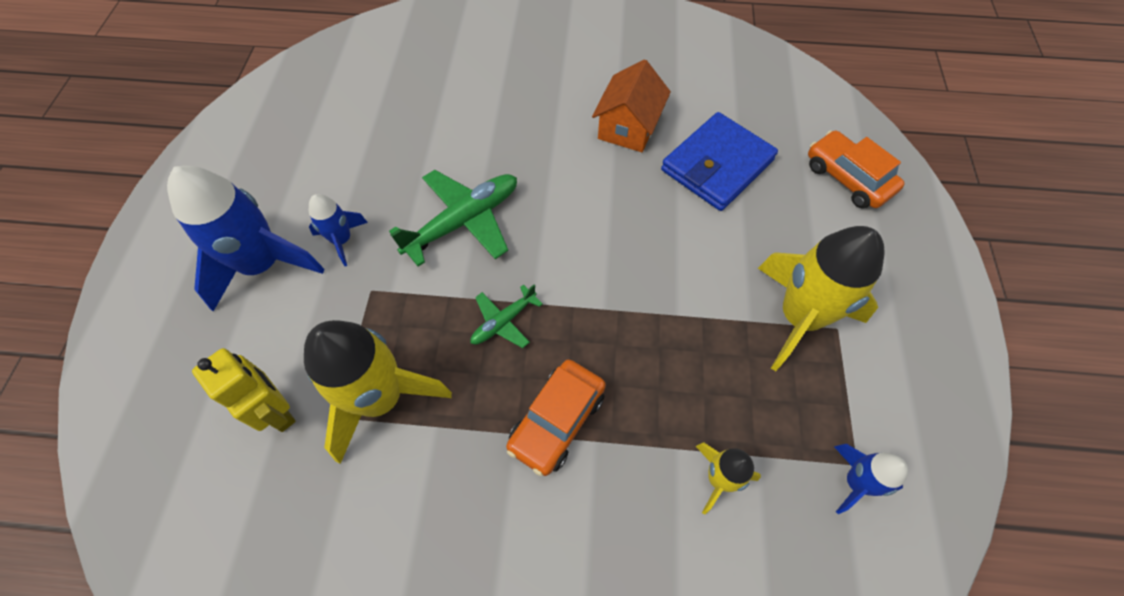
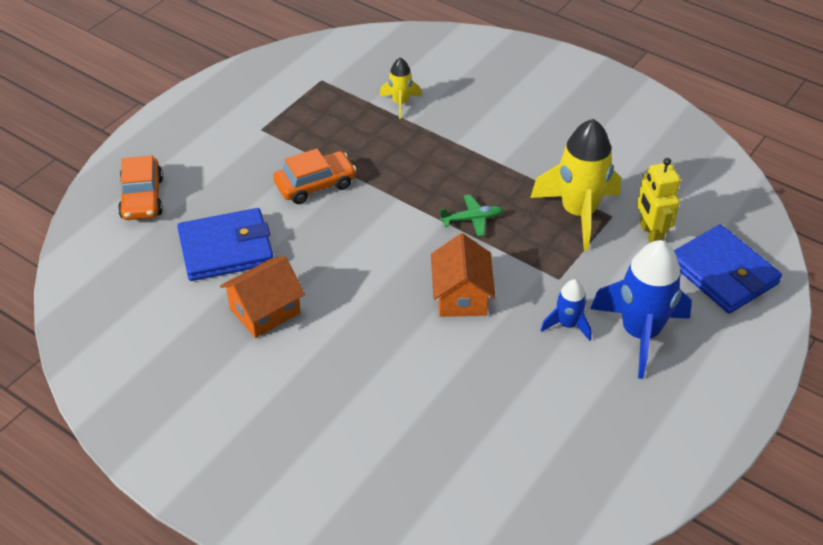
camera: 150 degrees left, 15 degrees down
green plane [389,170,517,267] -> orange house [431,233,495,317]
orange car [506,359,606,476] -> orange car moved to [273,149,357,204]
yellow rocket [758,226,884,371] -> none
blue rocket [834,444,908,514] -> none
none -> blue wallet [674,225,782,314]

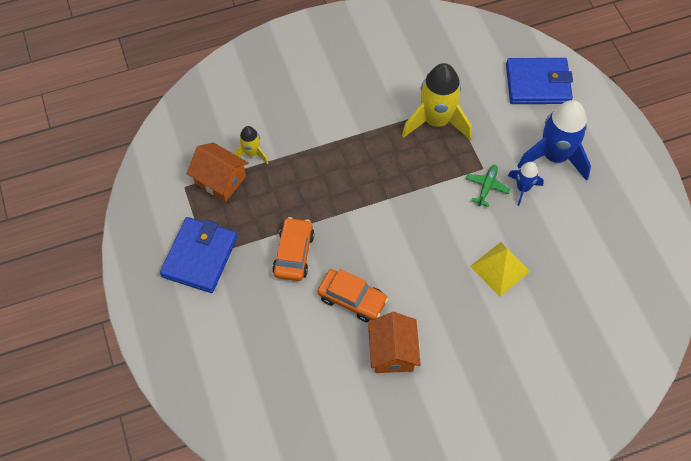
camera: 55 degrees left, 15 degrees up
orange car [118,155,163,220] -> orange car moved to [318,269,388,322]
blue wallet [177,208,273,281] -> blue wallet moved to [160,217,237,293]
orange house [431,233,495,317] -> orange house moved to [187,142,249,201]
green plane [440,195,503,236] -> green plane moved to [466,165,511,207]
yellow robot [637,158,680,243] -> none
none -> yellow pyramid [470,242,531,296]

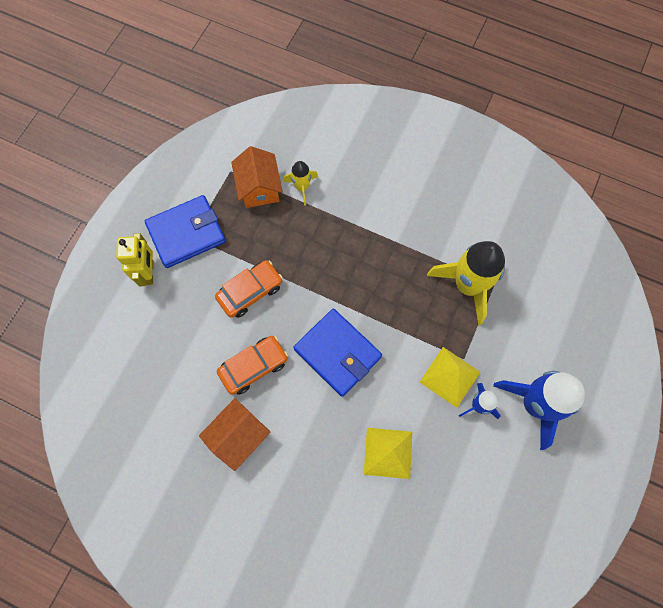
camera: 45 degrees right, 10 degrees up
orange car [318,269,388,322] -> orange car turned 105 degrees counterclockwise [217,336,288,395]
green plane [466,165,511,207] -> yellow pyramid [420,347,480,408]
blue wallet [506,58,573,104] -> blue wallet moved to [293,309,382,397]
none -> yellow robot [116,233,153,287]

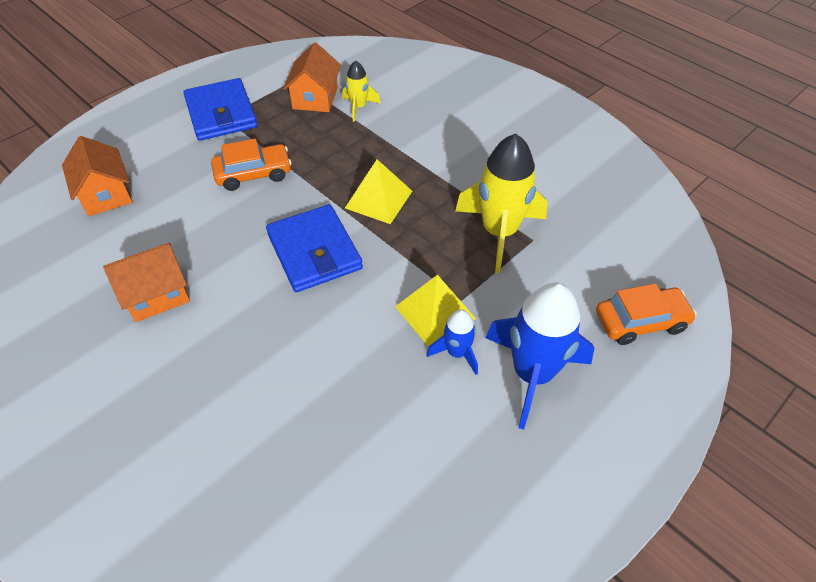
camera: 20 degrees right, 20 degrees down
yellow robot [116,233,153,287] -> none
blue wallet [145,195,226,268] -> blue wallet turned 75 degrees clockwise [183,78,258,141]
orange car [217,336,288,395] -> orange car moved to [596,284,697,345]
yellow pyramid [364,428,412,479] -> yellow pyramid moved to [345,159,412,224]
none -> orange house [62,136,132,216]

